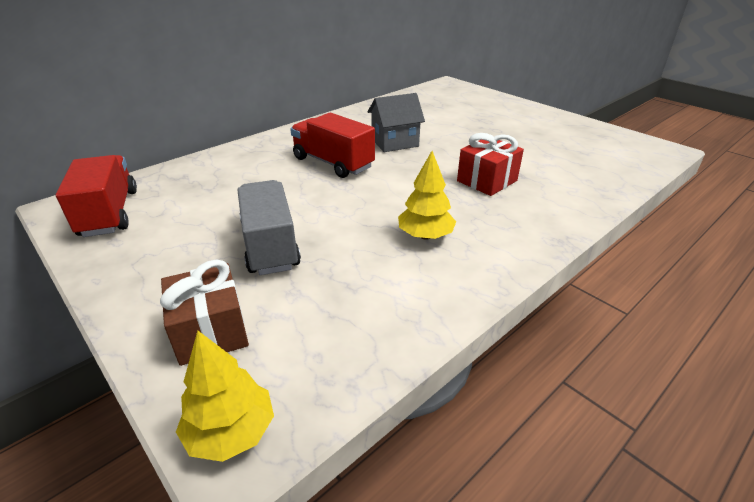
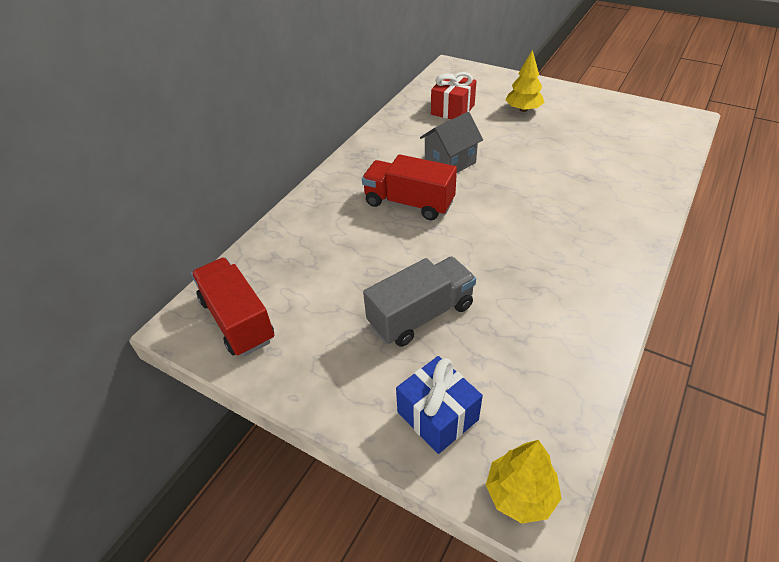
camera: 15 degrees left, 10 degrees up
brown gift [160,259,249,366] -> blue gift [396,356,483,454]
grey truck [238,180,301,275] -> grey truck turned 90 degrees clockwise [363,257,476,347]
yellow tree [398,151,456,240] -> yellow tree moved to [506,50,545,112]
red gift [457,133,524,196] -> red gift moved to [431,72,476,120]

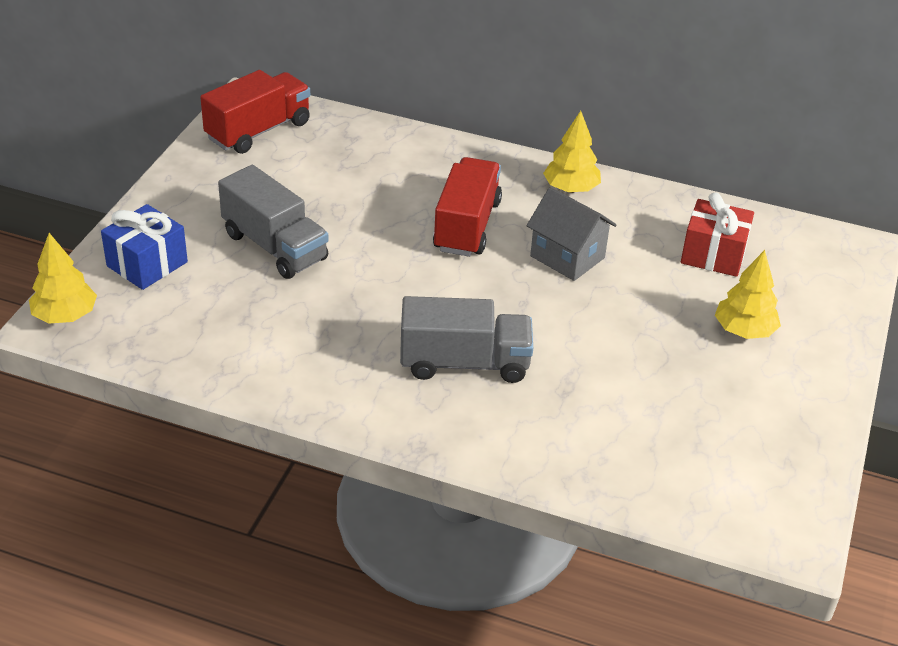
camera: 75 degrees right, 5 degrees down
none -> grey truck [400,296,533,383]
none -> yellow tree [543,111,601,193]

